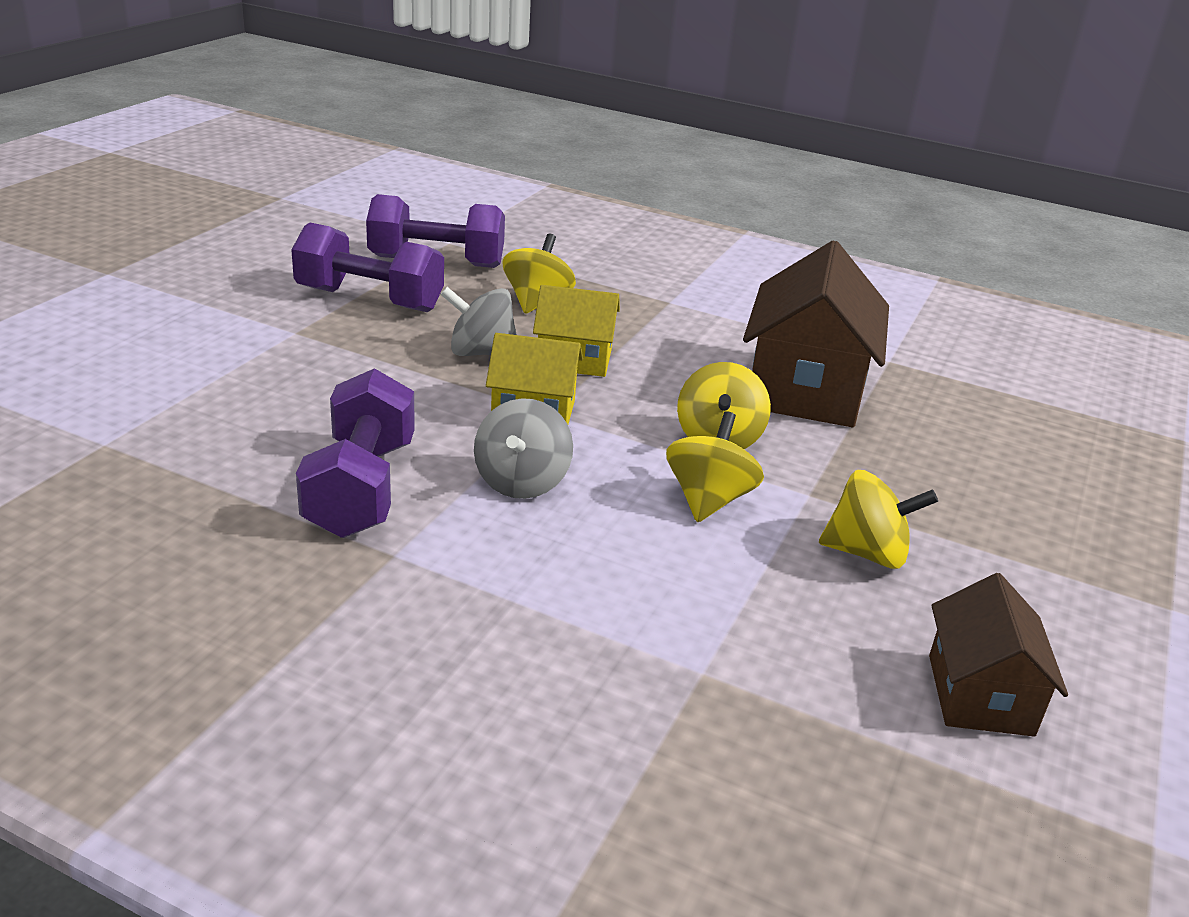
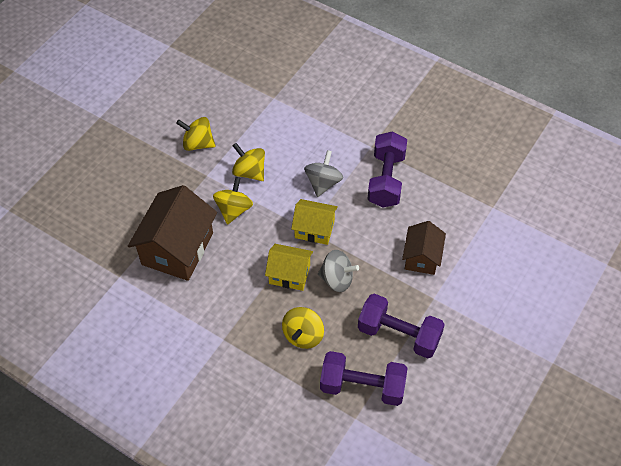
camera: 170 degrees left, 25 degrees up
yellow spinning top [666,411,764,522] -> yellow spinning top turned 105 degrees clockwise [232,143,265,181]
brown house [929,573,1068,737] -> brown house moved to [402,221,446,275]

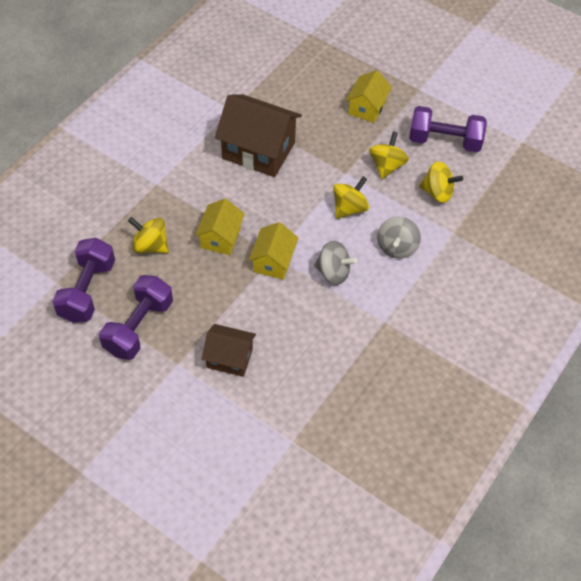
camera: 90 degrees right, 0 degrees up
yellow spinning top [213,177,253,225] -> yellow spinning top moved to [419,161,463,203]
grey spinning top [318,250,359,292] -> grey spinning top moved to [377,216,421,259]
purple dumbbell [368,131,407,208] -> purple dumbbell moved to [409,106,487,152]
none -> yellow house [346,70,392,123]

